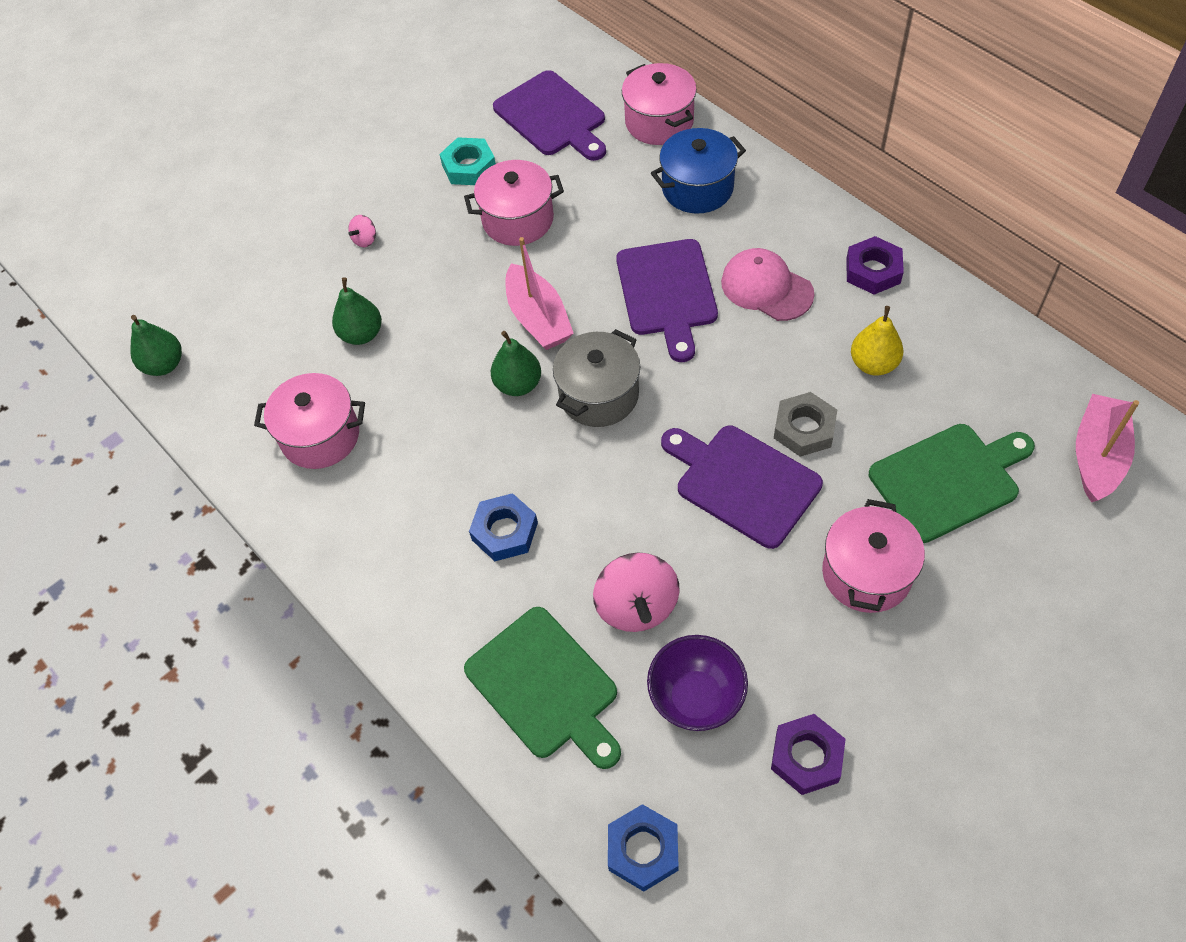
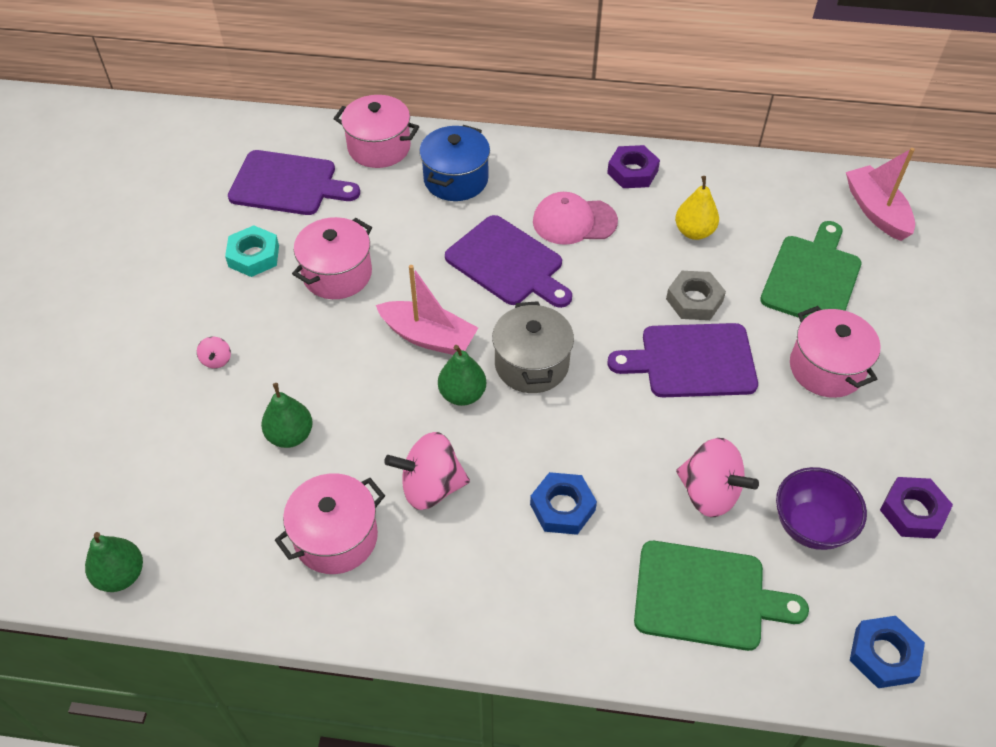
camera: 45 degrees left, 5 degrees down
none -> pink spinning top [384,432,470,510]

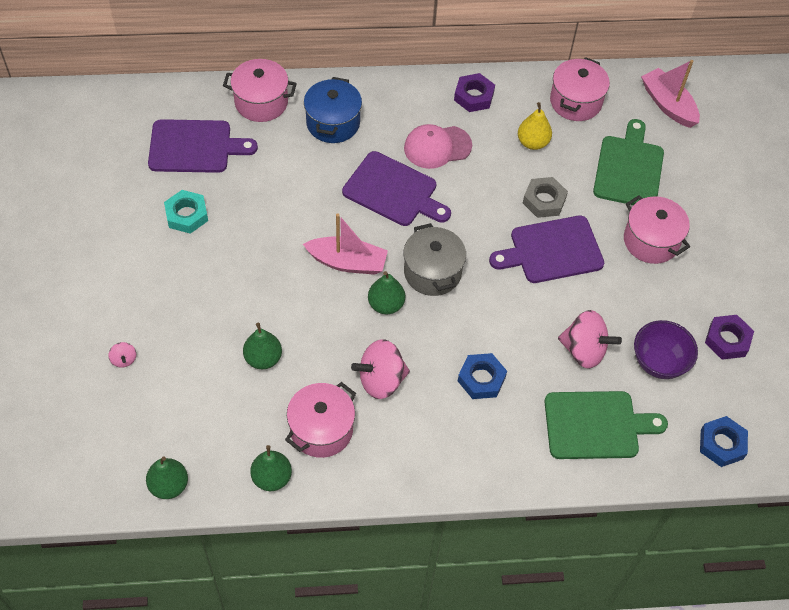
camera: 15 degrees left, 5 degrees up
pink spinning top [197,337,231,368] -> pink spinning top moved to [108,342,136,368]
pink pot [292,217,372,299] -> pink pot moved to [550,57,610,121]
none -> green pear [250,445,292,491]

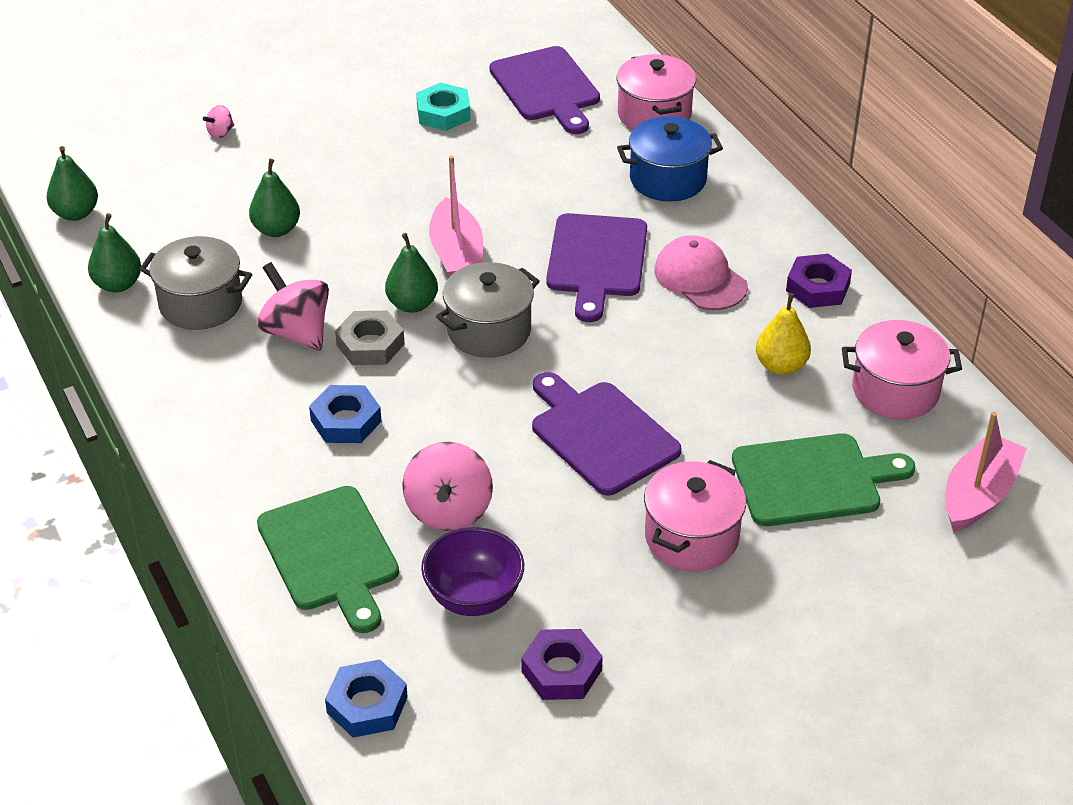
camera: 70 degrees right, 15 degrees down
pink pot [285,382,356,458] -> grey pot [139,236,252,330]
grey nut [523,177,568,218] -> grey nut moved to [335,311,404,365]

